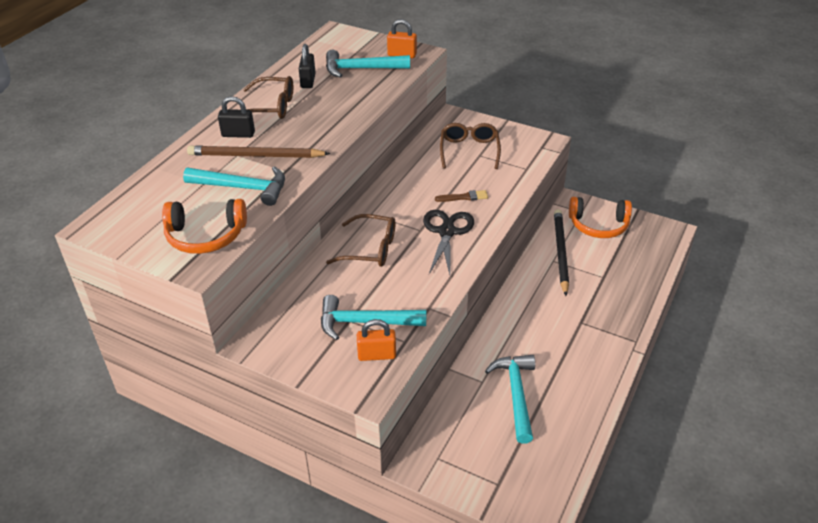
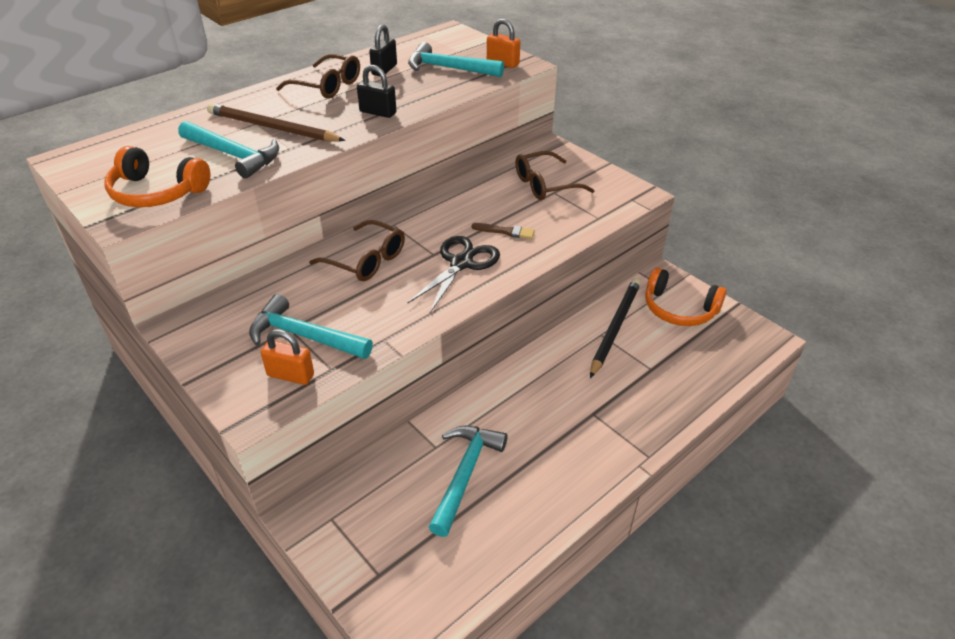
camera: 20 degrees right, 0 degrees up
black padlock [218,96,255,138] -> black padlock moved to [357,65,397,118]
brown glasses [440,123,501,169] -> brown glasses turned 135 degrees counterclockwise [515,151,595,200]

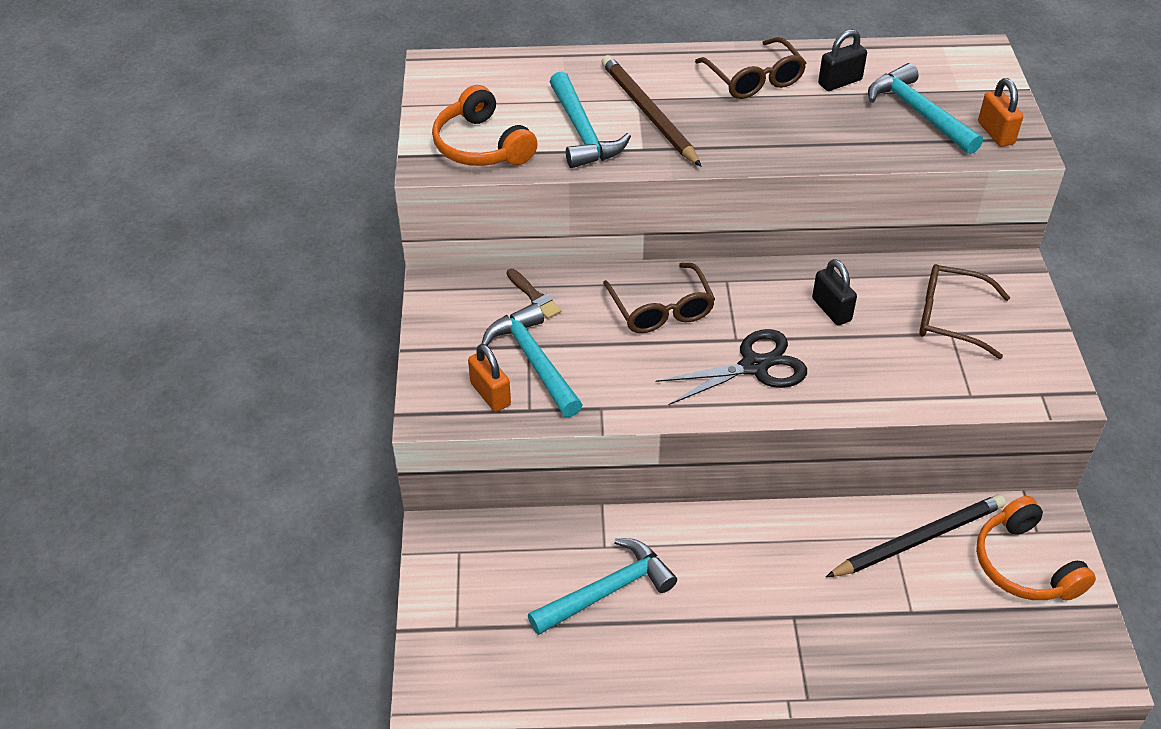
camera: 40 degrees right, 5 degrees up
black padlock [357,65,397,118] -> black padlock moved to [812,259,857,326]
brown brush [471,223,535,239] -> brown brush moved to [507,269,562,319]

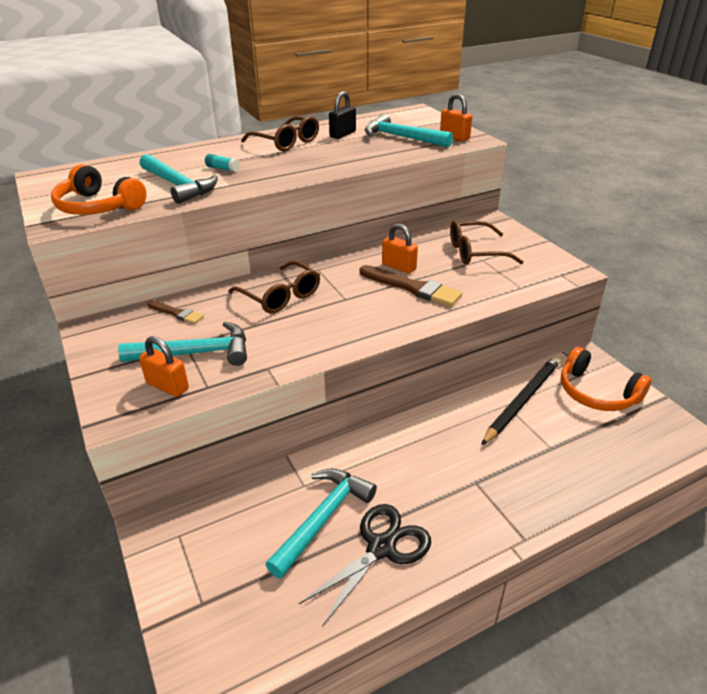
camera: 25 degrees left, 10 degrees down
turquoise hammer [482,303,582,417] -> turquoise hammer turned 135 degrees clockwise [118,322,247,366]
brown pencil [601,55,702,167] -> turquoise glue stick [205,154,240,172]
black scissors [656,329,807,405] -> black scissors moved to [299,504,431,627]
black padlock [812,259,857,326] -> orange padlock [382,224,418,274]
none -> brown brush [359,265,462,307]

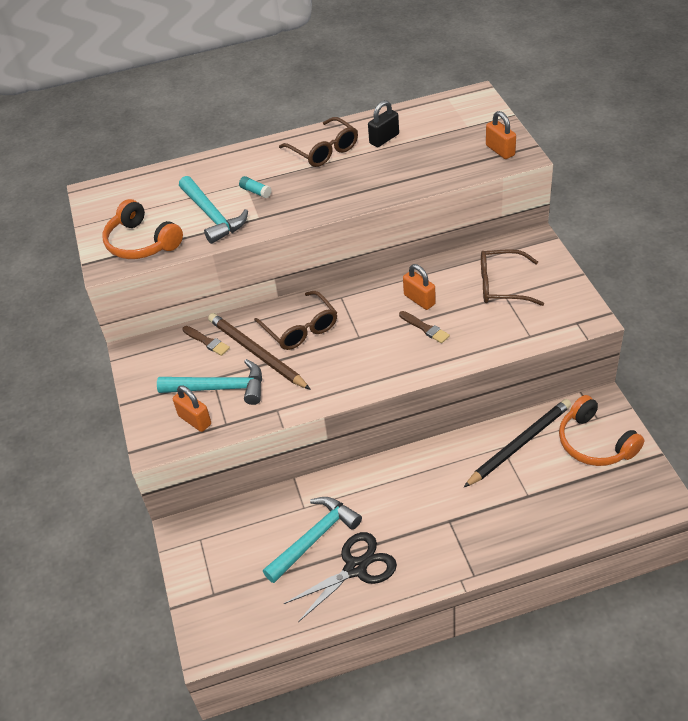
camera: 15 degrees right, 10 degrees up
brown brush [359,265,462,307] -> brown brush [399,311,450,343], size x0.57
turquoise hammer [365,114,453,147] -> none
none -> brown pencil [208,313,311,390]

